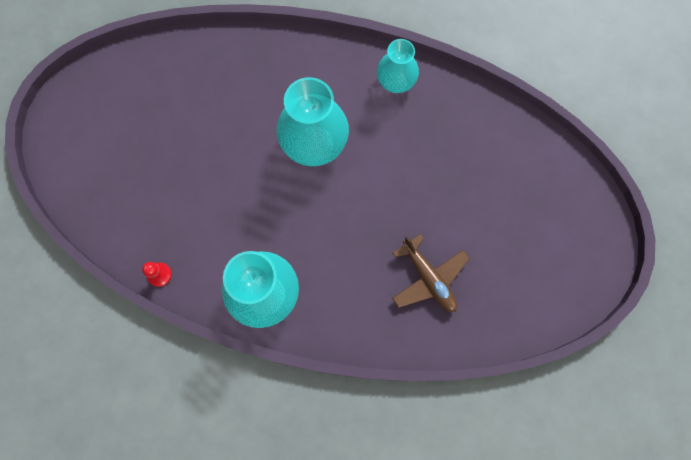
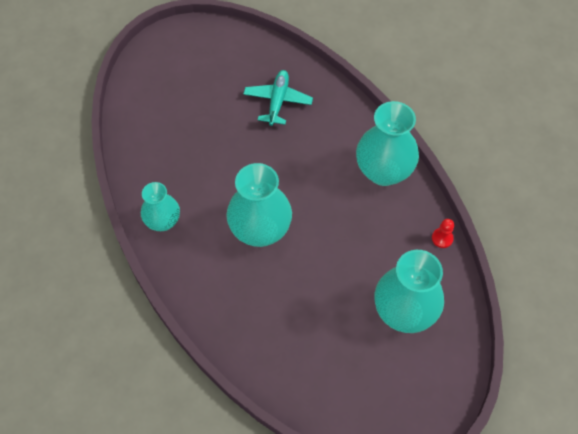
camera: 135 degrees left, 15 degrees down
brown plane [392,234,470,312] -> turquoise plane [243,70,313,126]
none -> turquoise vase [375,250,444,333]

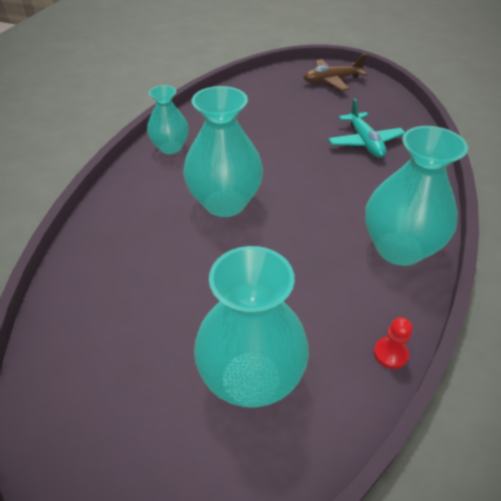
camera: 50 degrees right, 15 degrees down
turquoise plane [243,70,313,126] -> turquoise plane turned 105 degrees clockwise [328,98,405,158]
none -> brown plane [303,54,367,91]

